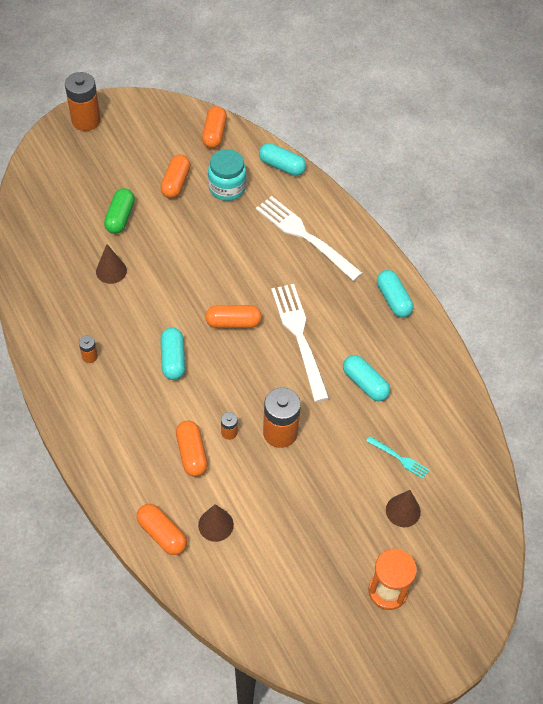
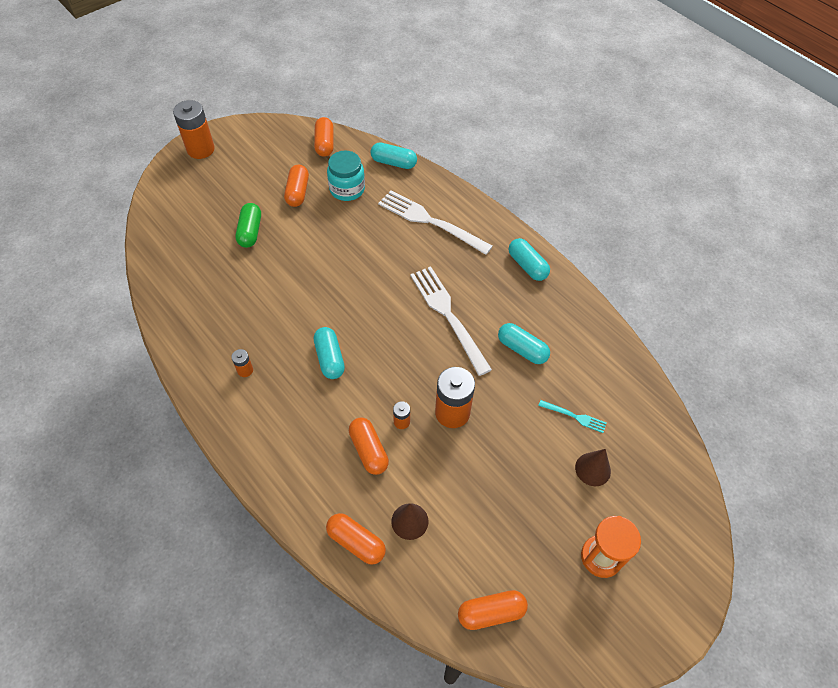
camera: 10 degrees left, 0 degrees up
brown cone [96,244,127,284] -> none
orange capsule [205,305,262,328] -> orange capsule moved to [458,590,528,630]

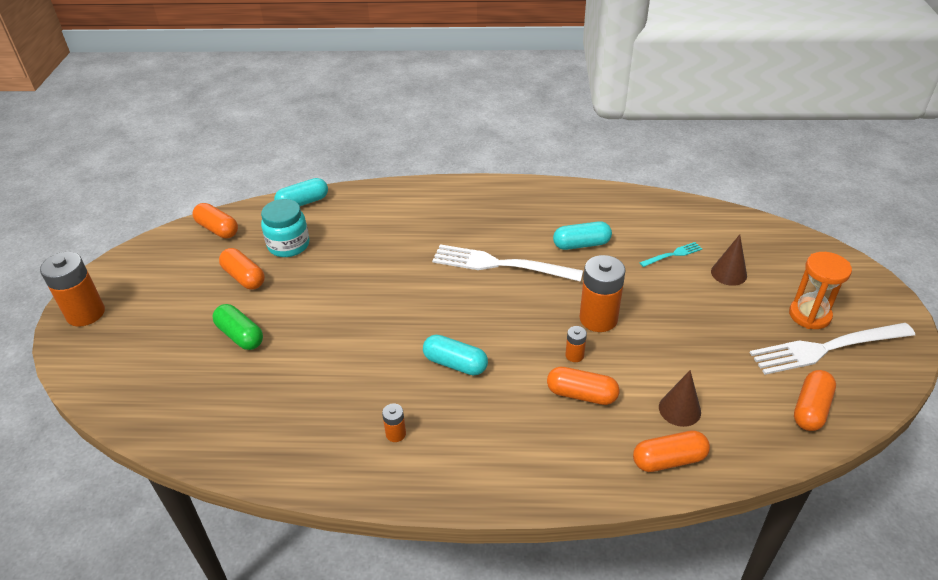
camera: 45 degrees left, 15 degrees down
white fork [378,190,493,255] -> white fork moved to [750,323,915,375]
turquoise capsule [509,238,550,281] -> none

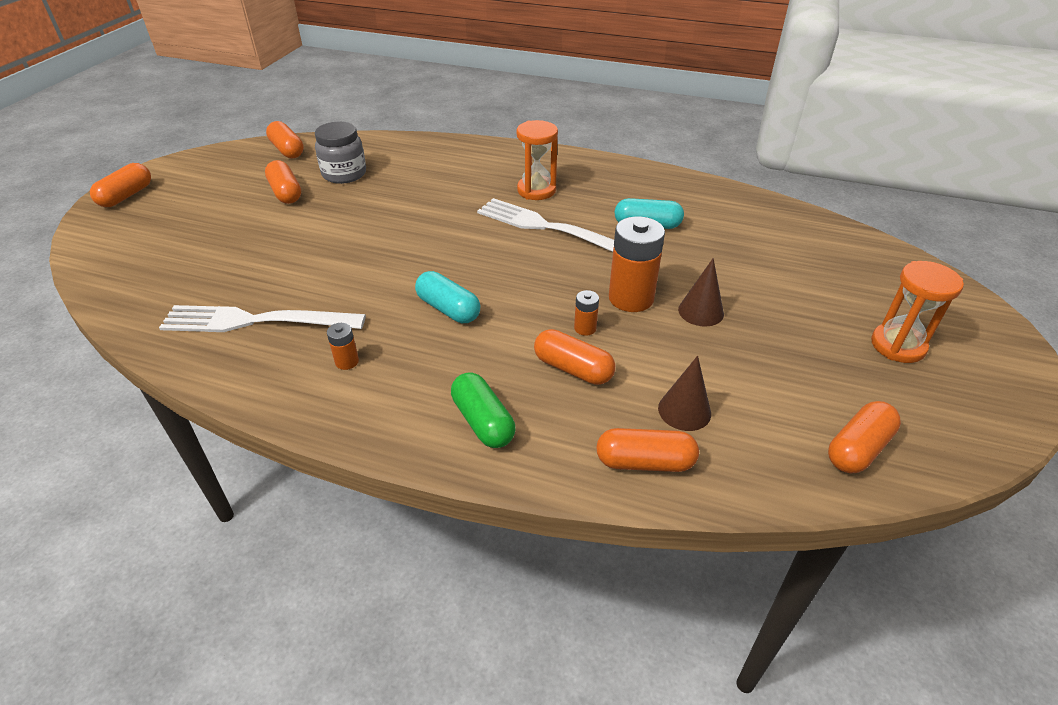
camera: 15 degrees right, 0 degrees up
orange battery [40,252,105,327] -> orange capsule [90,163,151,207]
green capsule [212,304,263,350] -> green capsule moved to [451,372,516,448]
turquoise jar [261,199,309,257] -> grey jar [315,122,366,184]
turquoise capsule [274,178,328,206] -> none
turquoise fork [639,242,702,267] -> none
brown cone [711,234,747,286] -> brown cone moved to [678,258,724,326]
white fork [750,323,915,375] -> white fork moved to [159,305,366,332]
none -> orange hourglass [516,120,558,200]

